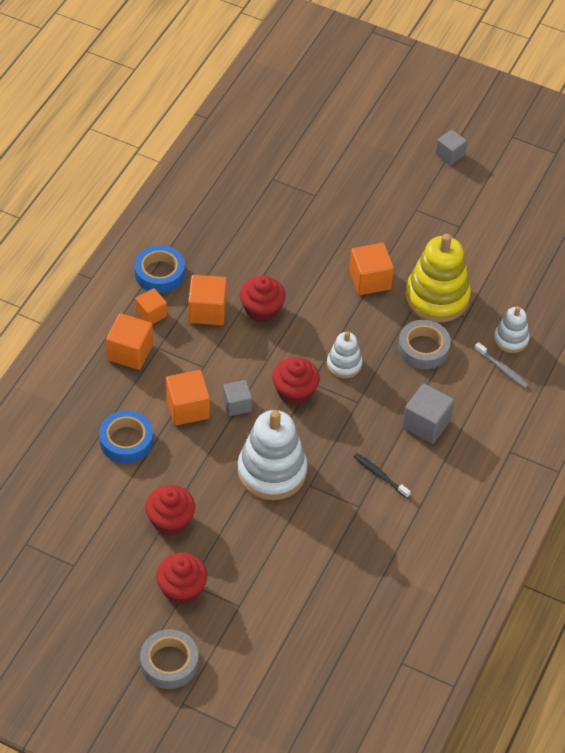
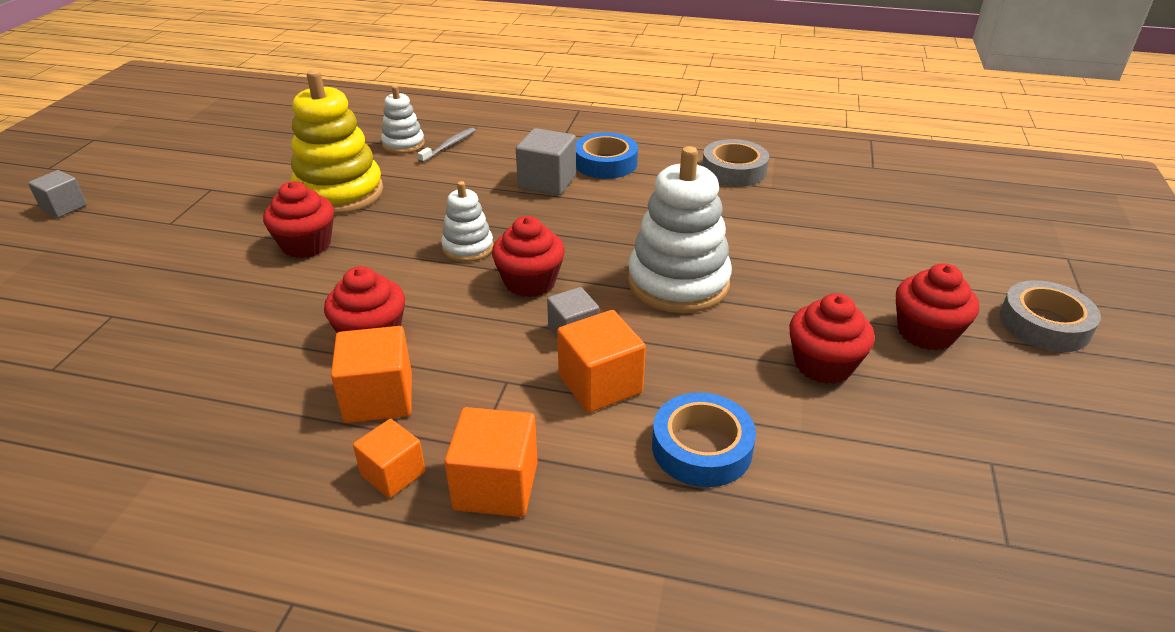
camera: 100 degrees left, 15 degrees down
blue tape [134,245,185,293] -> blue tape moved to [576,132,638,179]
orange cube [349,243,394,295] -> red cupcake [263,181,334,258]
black toothbrush [353,453,411,498] -> none
grey tape [398,320,451,369] -> grey tape moved to [702,139,769,187]

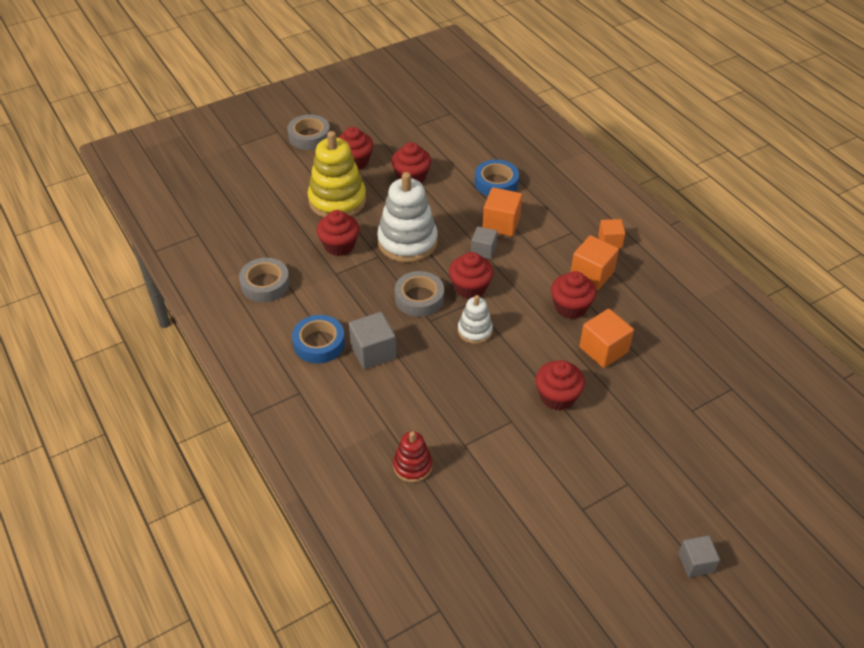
camera: 135 degrees left, 10 degrees up
yellow stacking toy [291,70,383,215] -> yellow stacking toy moved to [308,131,366,218]
white stacking toy [381,85,425,154] -> red stacking toy [393,431,432,482]
grey toothbrush [418,128,476,163] -> none
orange cube [445,407,538,517] -> orange cube moved to [579,309,634,368]
none -> red cupcake [317,210,359,256]
none -> grey tape [395,271,444,317]

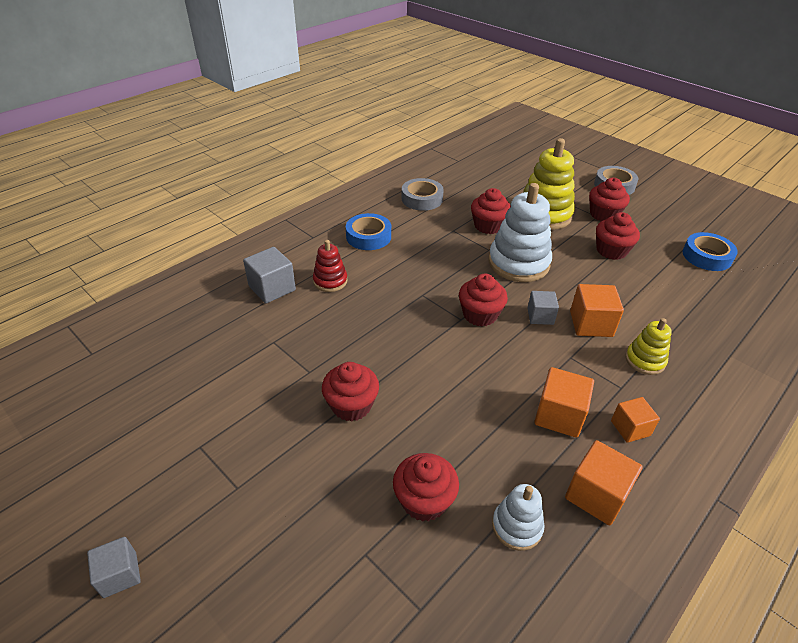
camera: 75 degrees right, 5 degrees down
grey cube [349,312,396,369] -> grey cube moved to [243,247,296,303]
red stacking toy [393,431,432,482] -> red stacking toy moved to [313,240,348,292]
grey tape [395,271,444,317] -> none
white stacking toy [458,295,493,344] -> white stacking toy moved to [492,484,545,551]
blue tape [475,160,519,196] -> blue tape moved to [683,232,738,271]
red cupcake [551,271,596,319] -> red cupcake moved to [393,453,459,522]
orange cube [579,309,634,368] -> orange cube moved to [565,440,643,525]
none -> yellow stacking toy [625,318,672,375]

